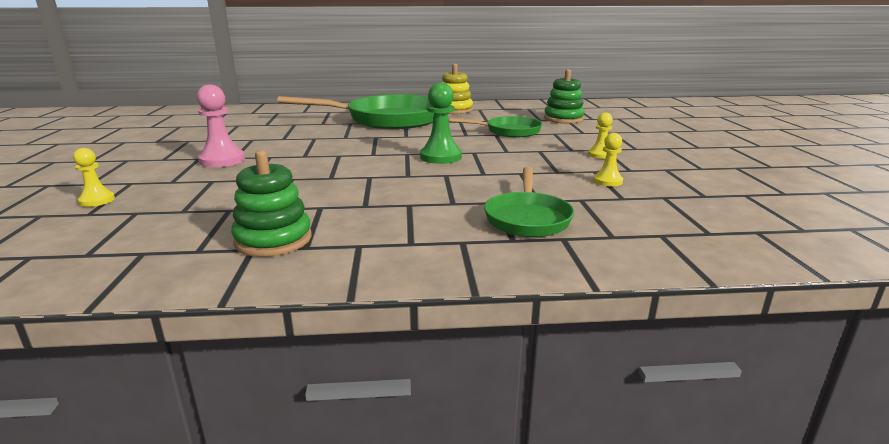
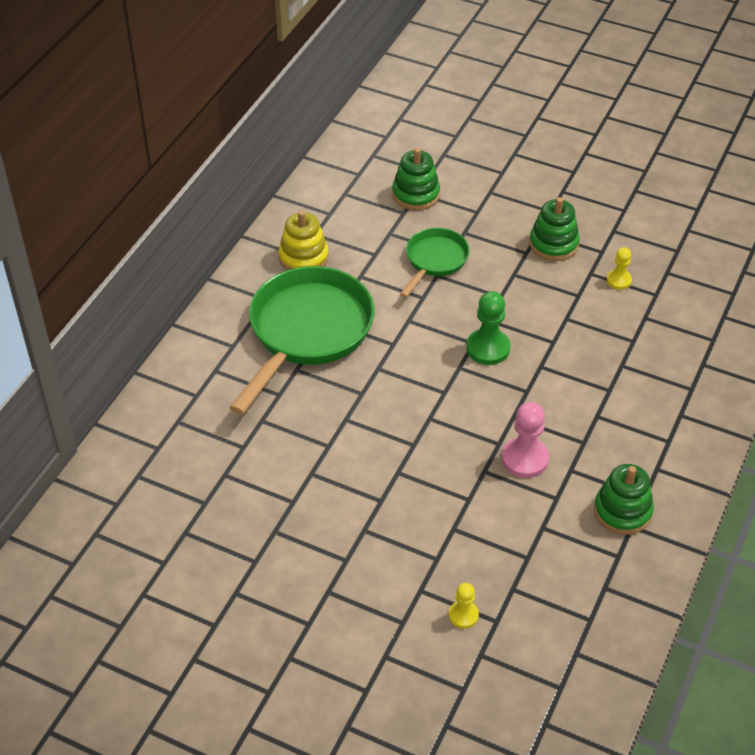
camera: 60 degrees left, 25 degrees up
pink pawn [197,85,245,167] -> pink pawn moved to [502,402,549,478]
green pan [484,167,574,237] -> none
yellow pawn [588,112,613,159] -> green stacking toy [529,197,580,261]

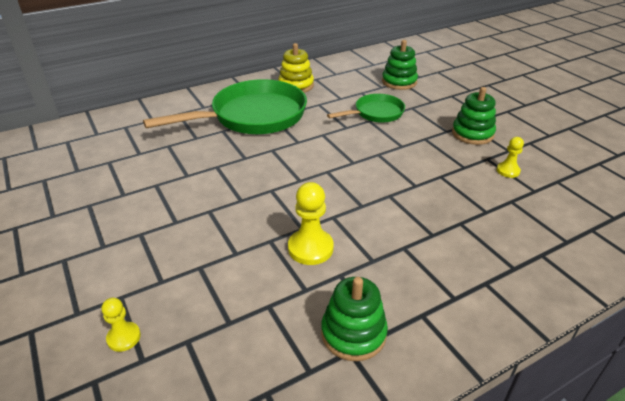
camera: 35 degrees right, 10 degrees down
green pawn [466,291,510,365] -> none
pink pawn [502,402,549,478] -> yellow pawn [288,182,334,265]

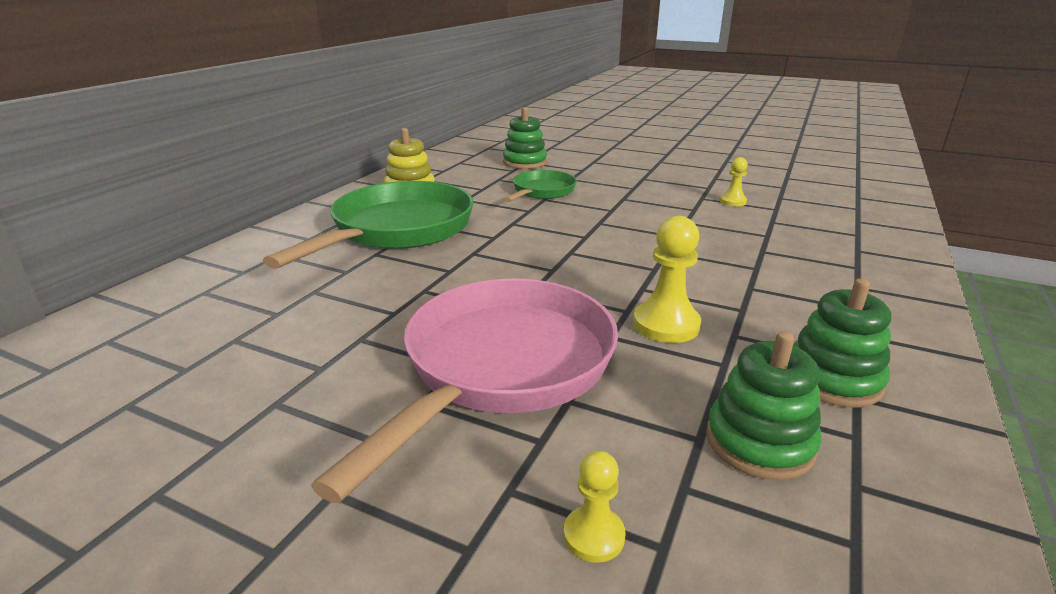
camera: 35 degrees left, 10 degrees down
green stacking toy [452,87,496,145] -> green stacking toy moved to [706,331,821,480]
none -> pink pan [311,279,618,503]

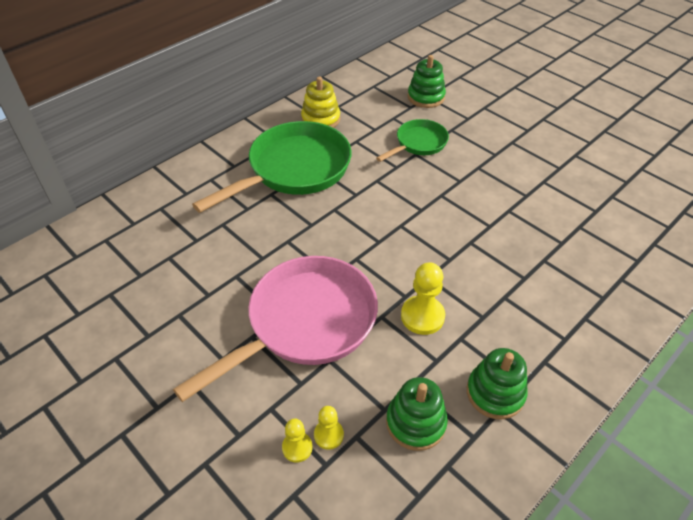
camera: 20 degrees right, 20 degrees up
yellow pawn [720,157,748,206] -> yellow pawn moved to [314,406,344,450]

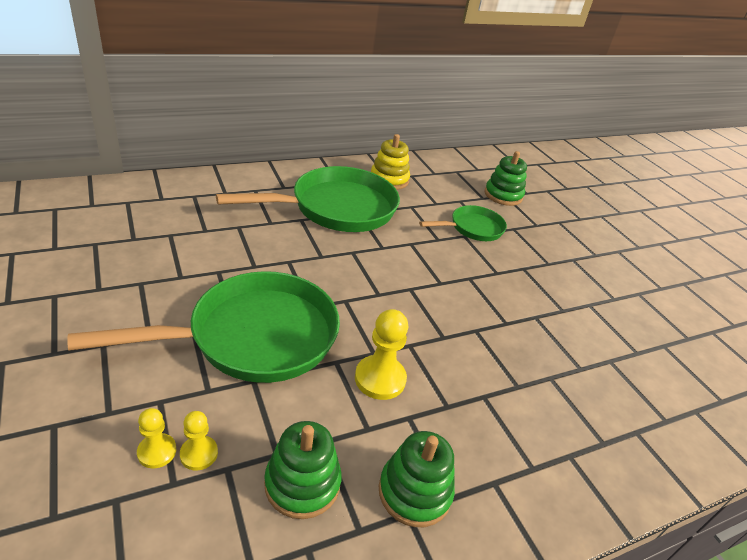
camera: 15 degrees right, 10 degrees down
pink pan [173,256,378,402] -> green pan [67,271,340,383]

